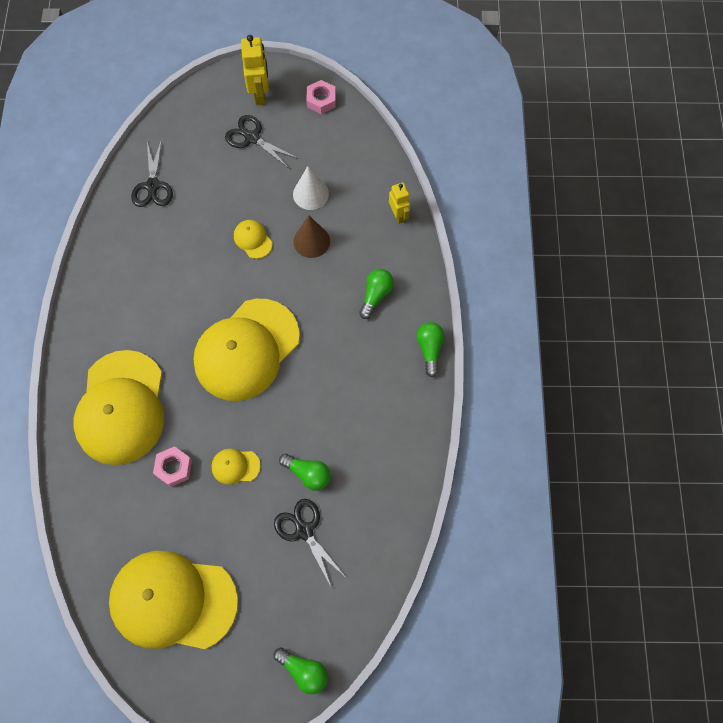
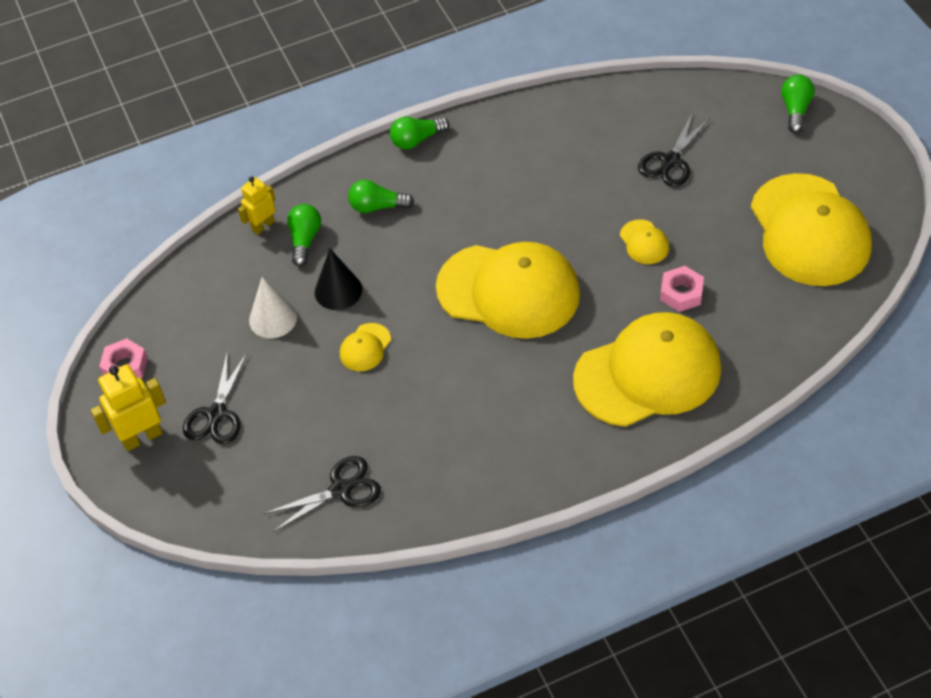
camera: 110 degrees left, 15 degrees down
green light bulb [279,453,331,491] -> green light bulb moved to [287,204,321,266]
brown cone [294,215,330,258] -> black cone [315,248,362,310]

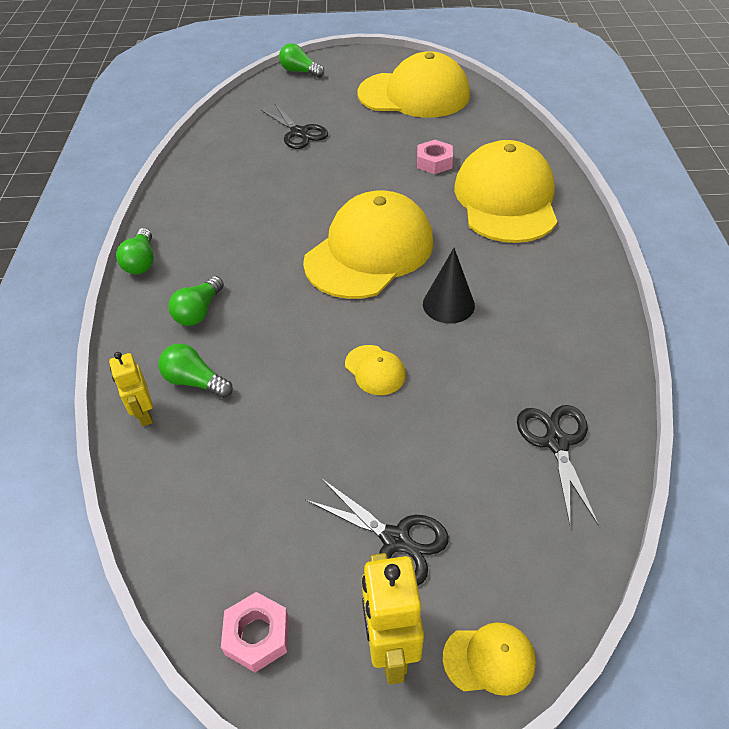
camera: 70 degrees left, 5 degrees down
white cone [249,277,297,338] -> none
black cone [315,248,362,310] -> black cone moved to [423,248,475,324]
yellow cap [620,219,669,264] -> yellow cap moved to [443,622,536,696]

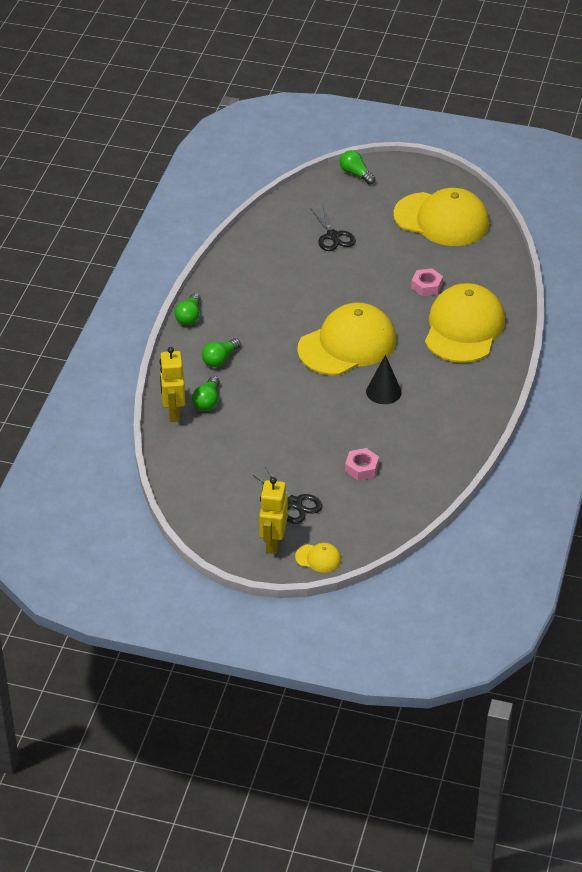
camera: 15 degrees right, 5 degrees down
yellow robot [109,352,153,426] -> yellow robot [159,347,185,422], size x1.54
green light bulb [158,344,233,398] -> green light bulb turned 120 degrees counterclockwise [192,376,220,411]
pink nut [221,592,289,672] -> pink nut moved to [345,448,379,480]
yellow cap [345,345,406,395] -> none
black scissors [517,405,599,525] -> none

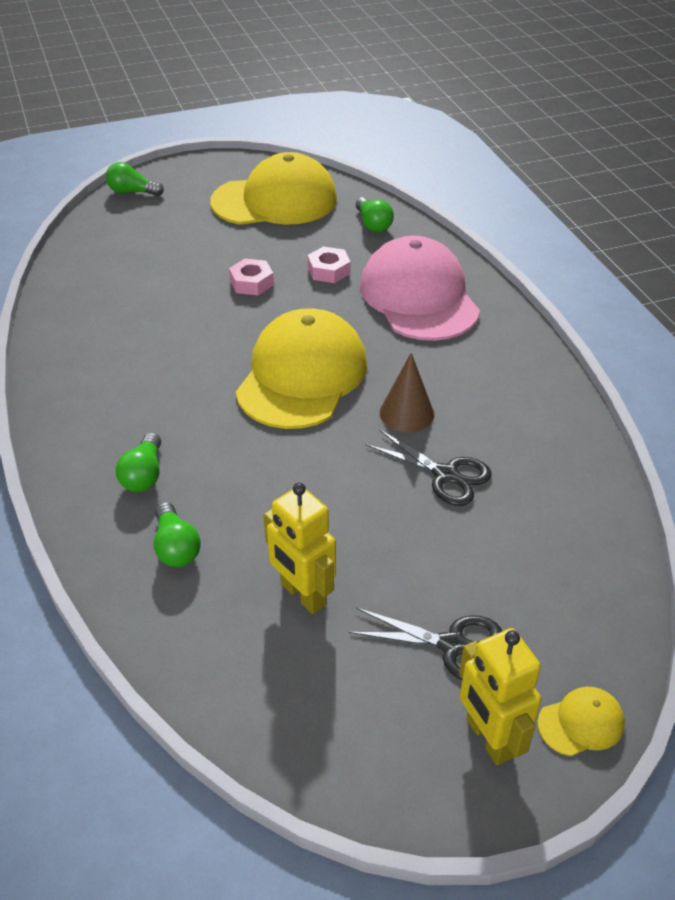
camera: 35 degrees left, 0 degrees up
yellow robot [159,347,185,422] -> yellow robot moved to [264,483,336,614]
green light bulb [175,293,201,325] -> green light bulb moved to [356,197,394,232]
black scissors [310,205,356,251] -> black scissors moved to [366,429,492,506]
pink nut [345,448,379,480] -> pink nut moved to [229,259,274,295]
black cone [366,355,402,404] -> brown cone [380,353,434,432]
yellow cap [425,283,505,363] -> pink cap [360,236,480,341]

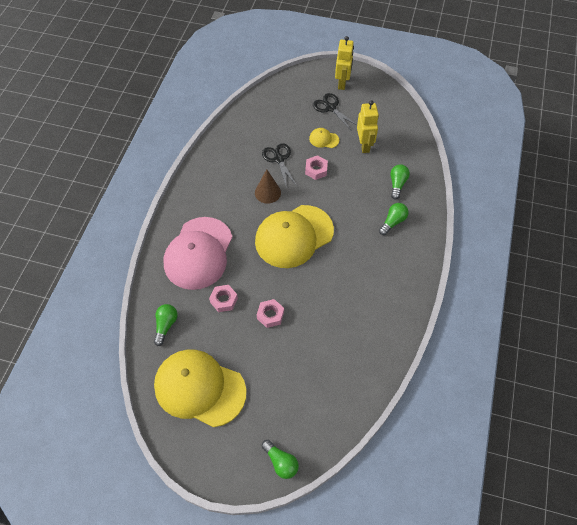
camera: 145 degrees left, 15 degrees up
yellow cap [538,687,625,756] -> yellow cap moved to [309,128,339,148]
none -> pink nut [305,155,328,180]

